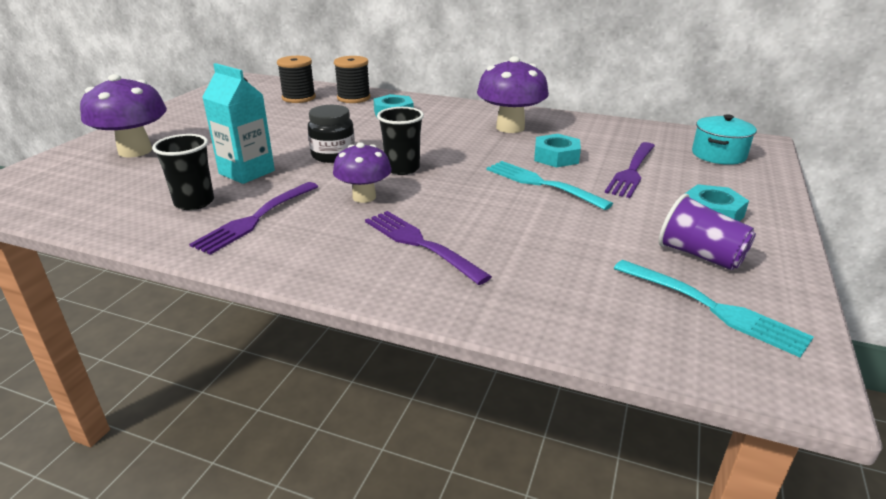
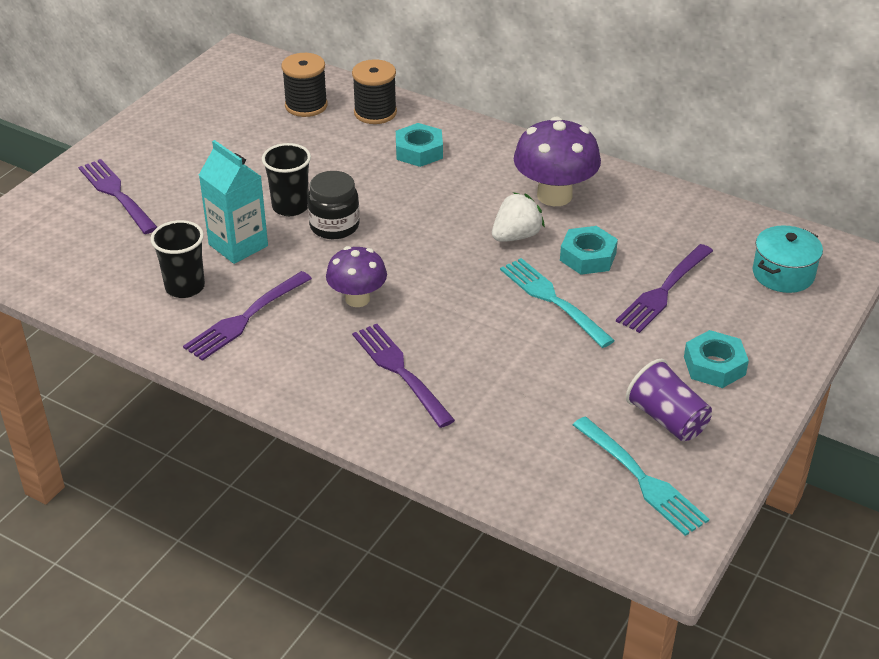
camera: 10 degrees right, 10 degrees up
purple mushroom [80,74,167,157] -> purple fork [78,159,157,234]
black cup [377,107,424,175] -> black cup moved to [262,143,311,216]
none -> white strawberry [492,192,545,242]

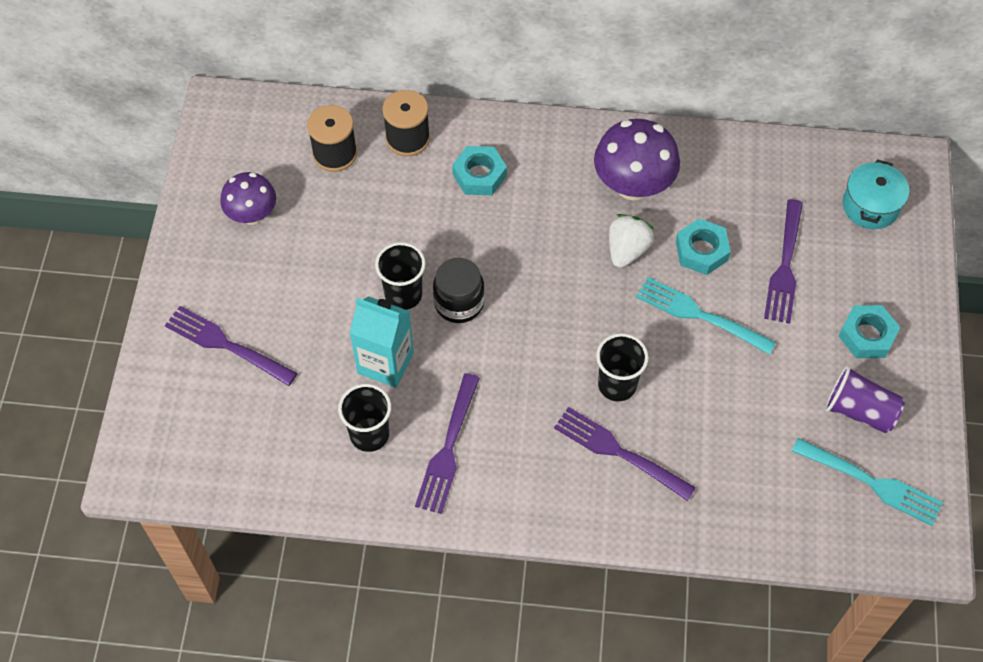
camera: 25 degrees left, 20 degrees up
purple mushroom [326,246,387,307] -> purple mushroom moved to [220,172,276,225]
none -> black cup [596,333,648,402]

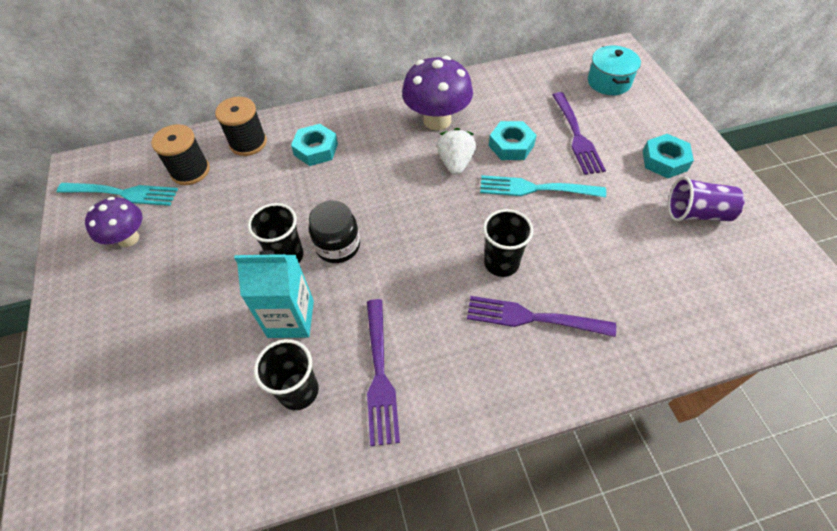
camera: 20 degrees left, 5 degrees down
purple fork [165,306,297,386] -> none
turquoise fork [792,438,943,526] -> turquoise fork moved to [57,183,178,206]

